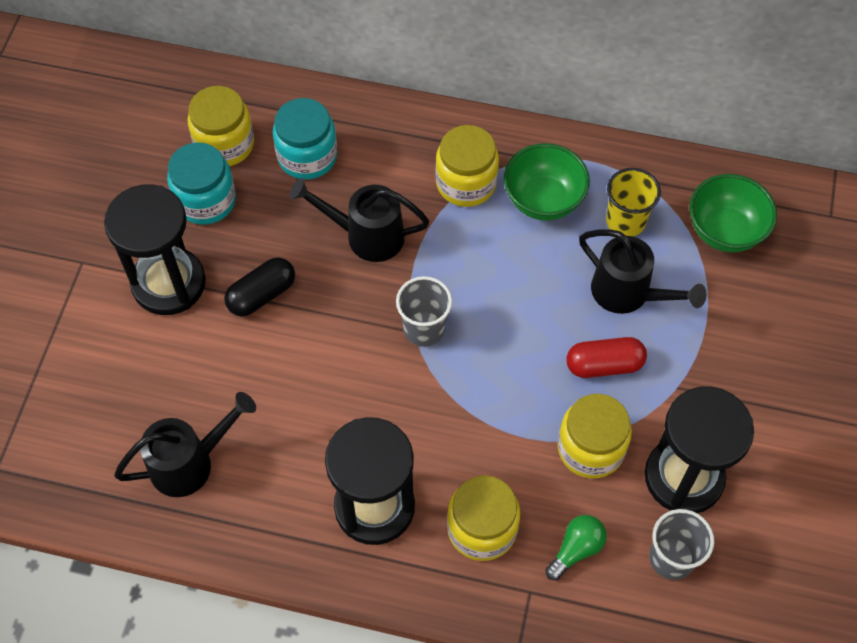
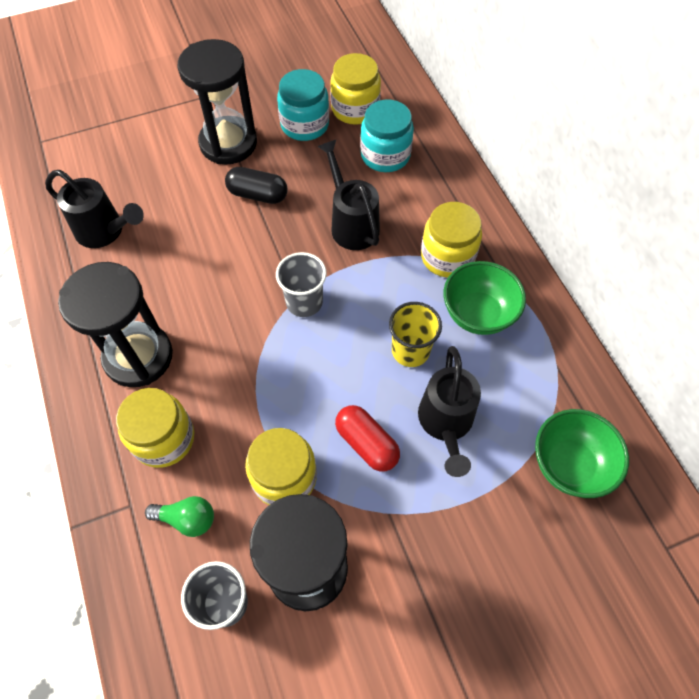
camera: 55 degrees right, 0 degrees up
yellow cup [606,168,661,236] -> yellow cup moved to [389,302,442,367]

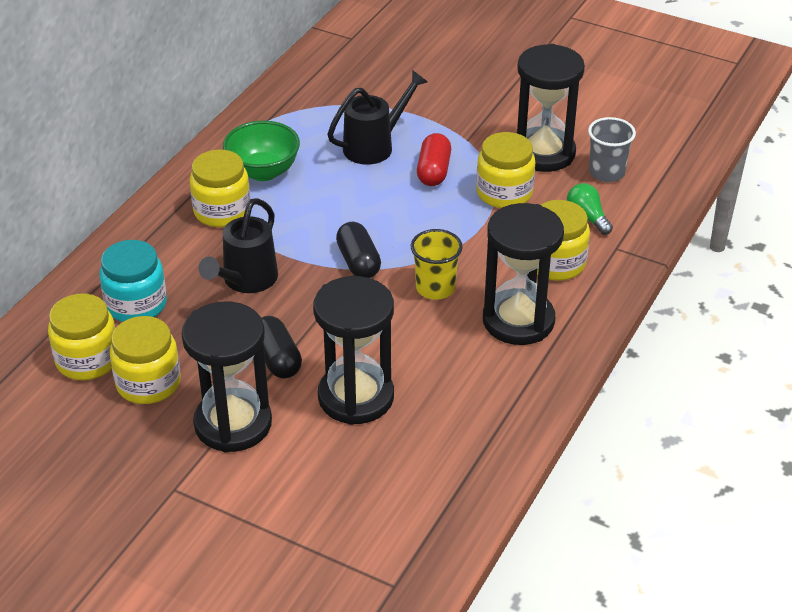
camera: 130 degrees left, 20 degrees down
black watering can [45,170,144,248] -> none
grey cup [276,252,327,317] -> black capsule [336,222,381,278]
turquoise jar [277,69,329,141] -> yellow jar [110,316,181,404]
yellow cup [389,302,442,367] -> yellow cup moved to [411,229,463,300]
green bowl [535,409,629,498] -> none
none -> black hourglass [313,276,394,425]

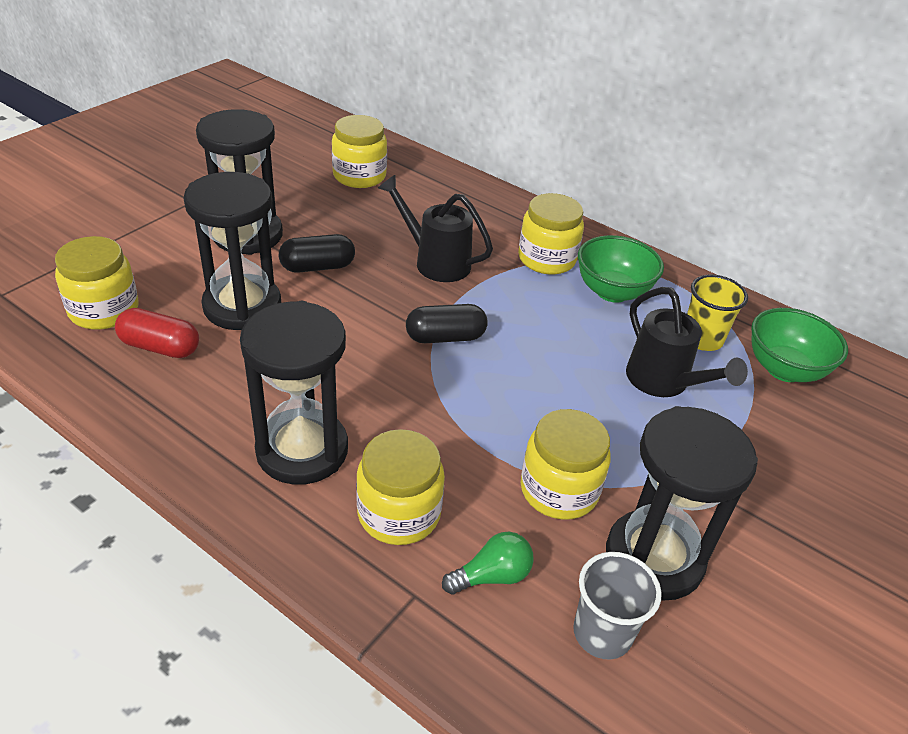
camera: 95 degrees right, 0 degrees up
turquoise jar [99,240,167,322] -> none
yellow jar [110,316,181,404] -> yellow jar moved to [55,236,139,330]
yellow cup [411,229,463,300] -> yellow cup moved to [687,275,748,351]
red capsule [417,133,451,186] -> red capsule moved to [115,308,199,358]
none -> green bowl [751,308,848,382]

